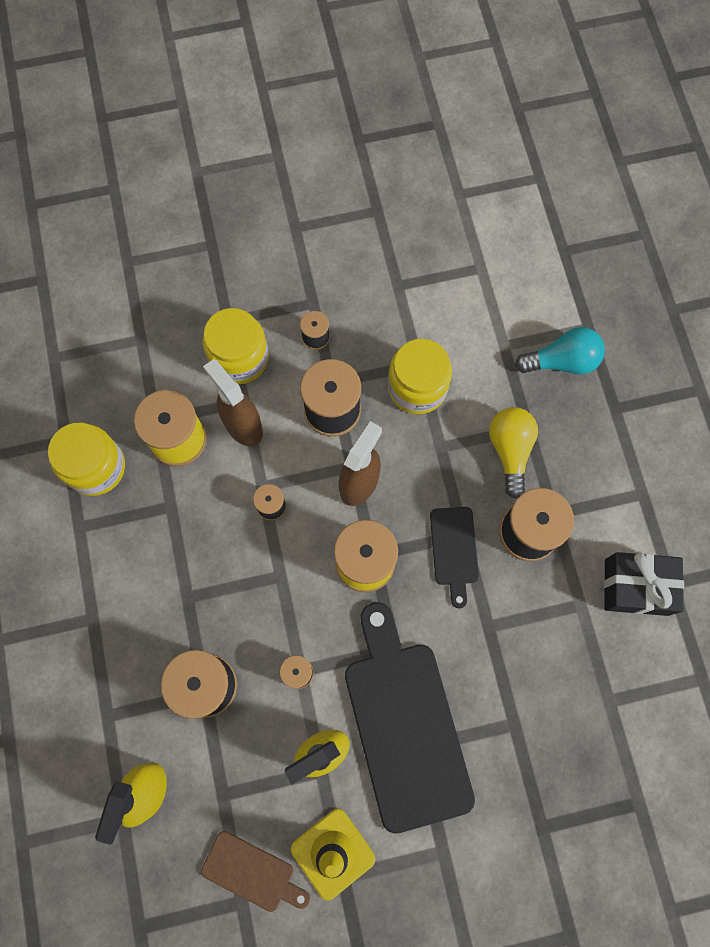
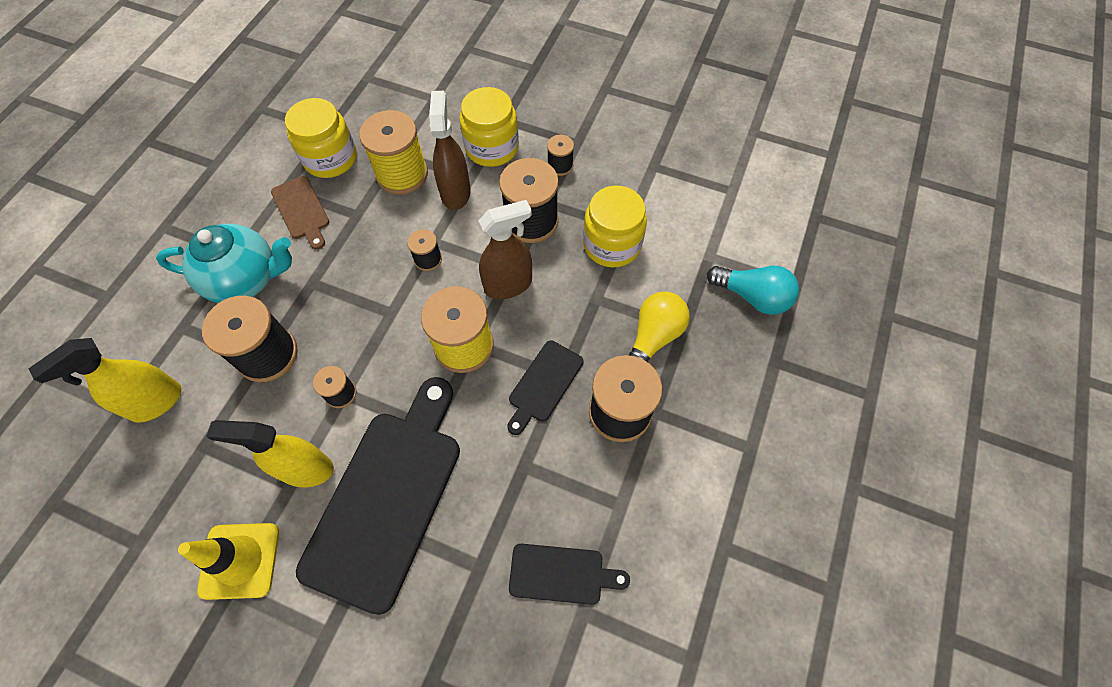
camera: 35 degrees right, 10 degrees down
brown cutting board [201,831,310,912] -> brown cutting board moved to [271,176,329,250]
black gift [604,552,684,616] -> none
none -> turquoise teapot [156,224,292,303]
none -> black cutting board [509,544,630,605]

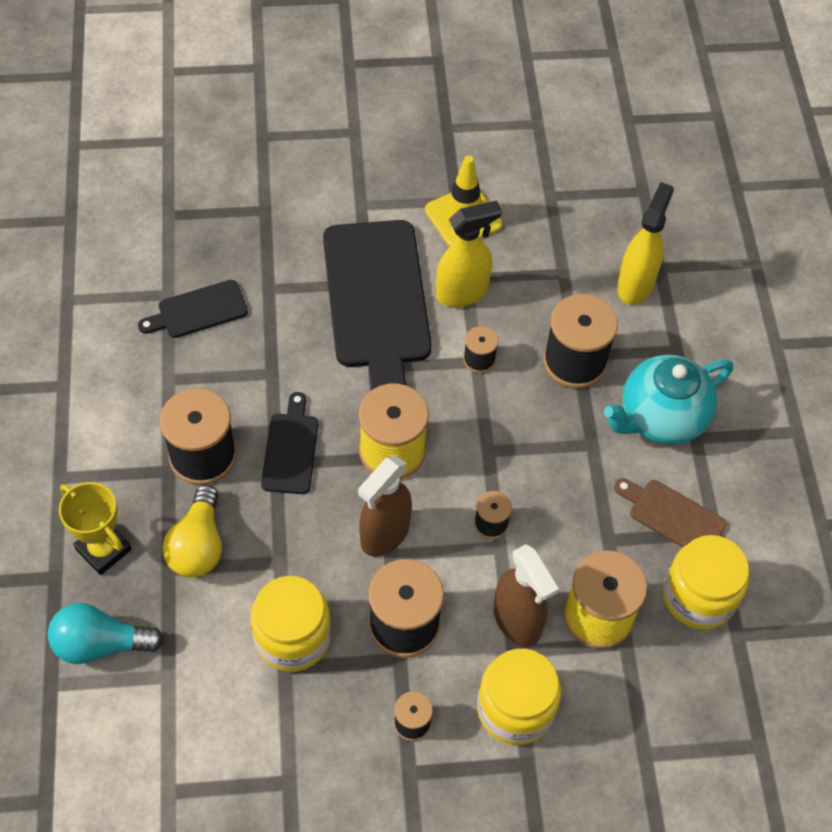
camera: 150 degrees right, 5 degrees down
none -> yellow trophy [59,482,132,575]

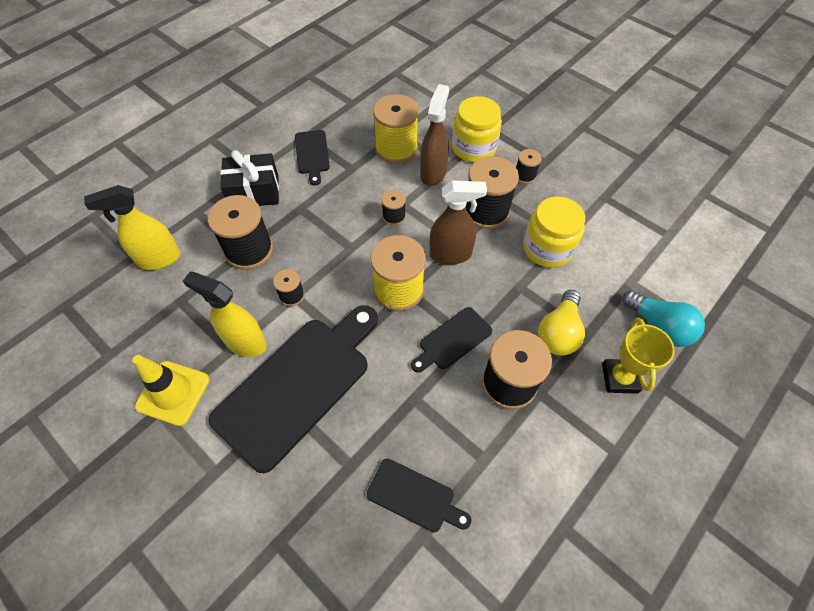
camera: 130 degrees left, 0 degrees up
yellow light bulb [163,485,222,577] -> yellow light bulb turned 150 degrees clockwise [538,290,585,355]
turquoise teapot [604,355,733,445] -> black gift [220,150,279,206]
brown cutting board [614,478,727,547] -> black cutting board [295,130,330,186]
yellow jar [663,535,749,630] -> none

